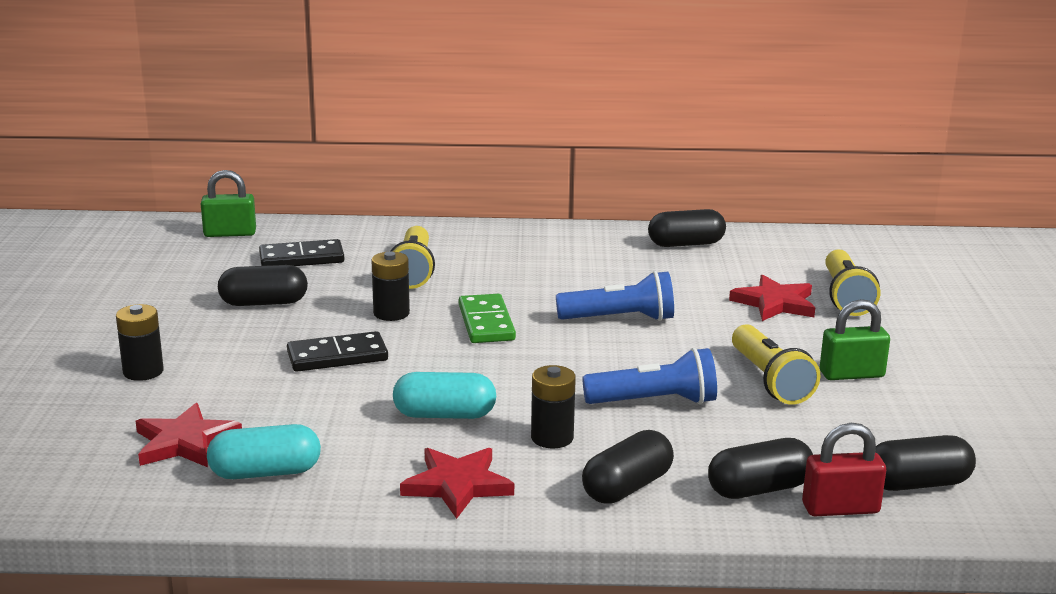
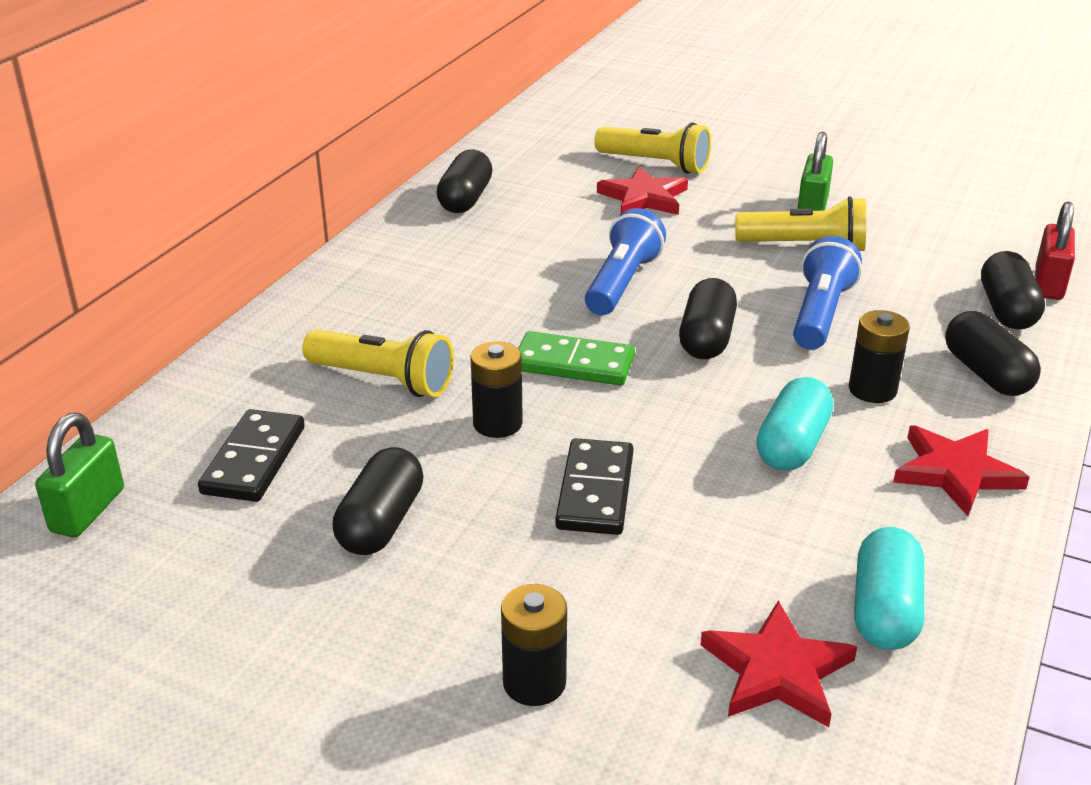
camera: 65 degrees left, 10 degrees up
black capsule [875,435,976,491] -> black capsule moved to [679,278,737,359]

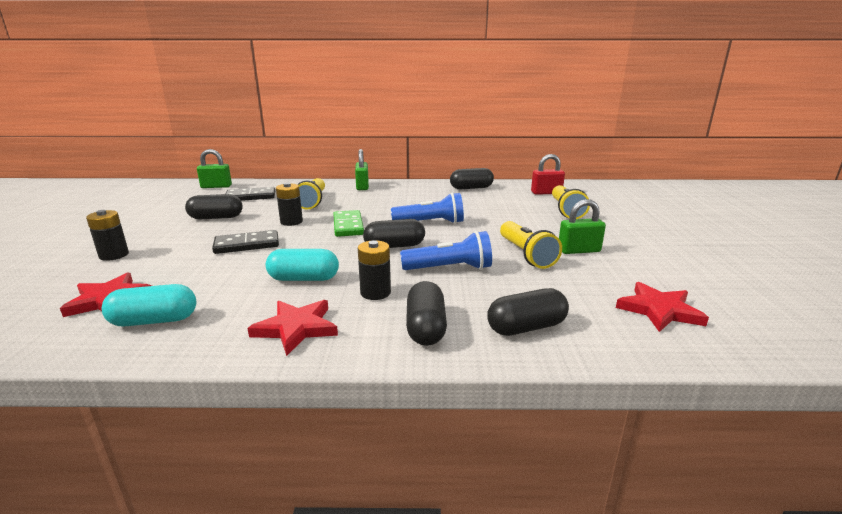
camera: 65 degrees right, 10 degrees down
red star [597,166,688,215] -> red star moved to [616,282,709,332]
black capsule [945,311,1041,396] -> black capsule turned 45 degrees counterclockwise [406,281,447,346]
red padlock [1035,202,1075,300] -> red padlock moved to [531,154,565,195]
none -> green padlock [355,149,369,190]

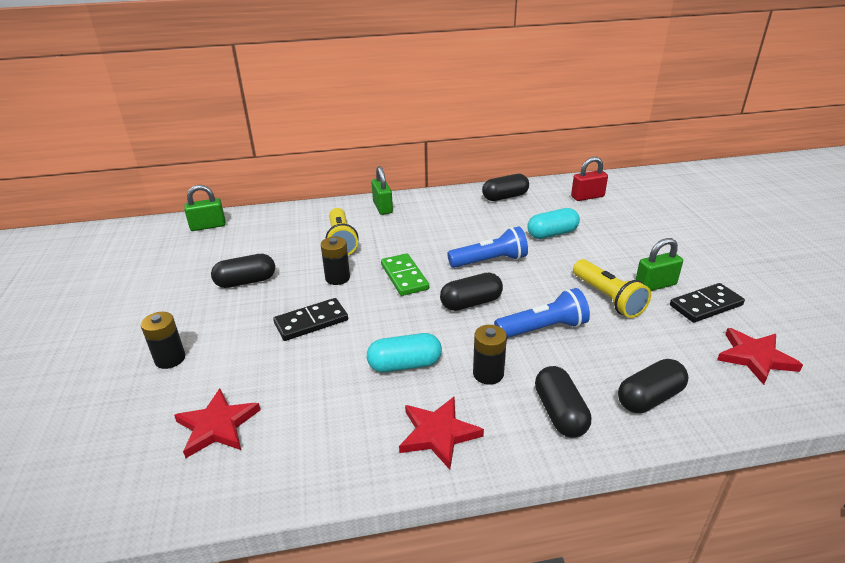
camera: 10 degrees left, 10 degrees up
turquoise capsule [102,284,196,327] -> turquoise capsule moved to [527,208,580,239]
black domino [226,187,275,201] -> black domino moved to [670,283,745,323]
yellow flashlight [552,185,590,219] -> none

